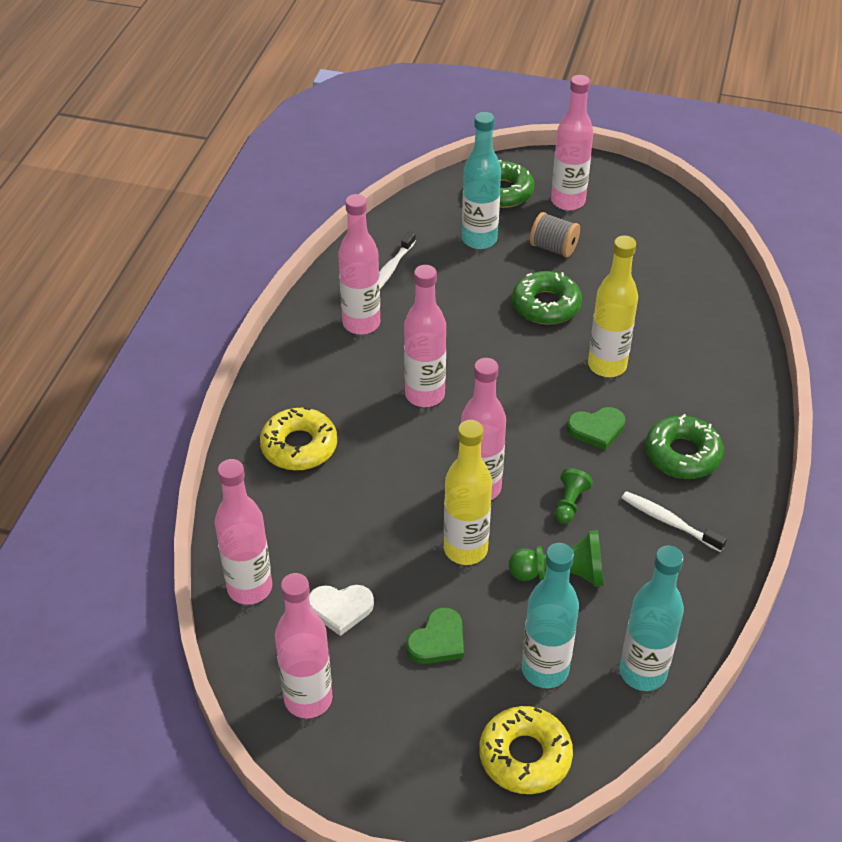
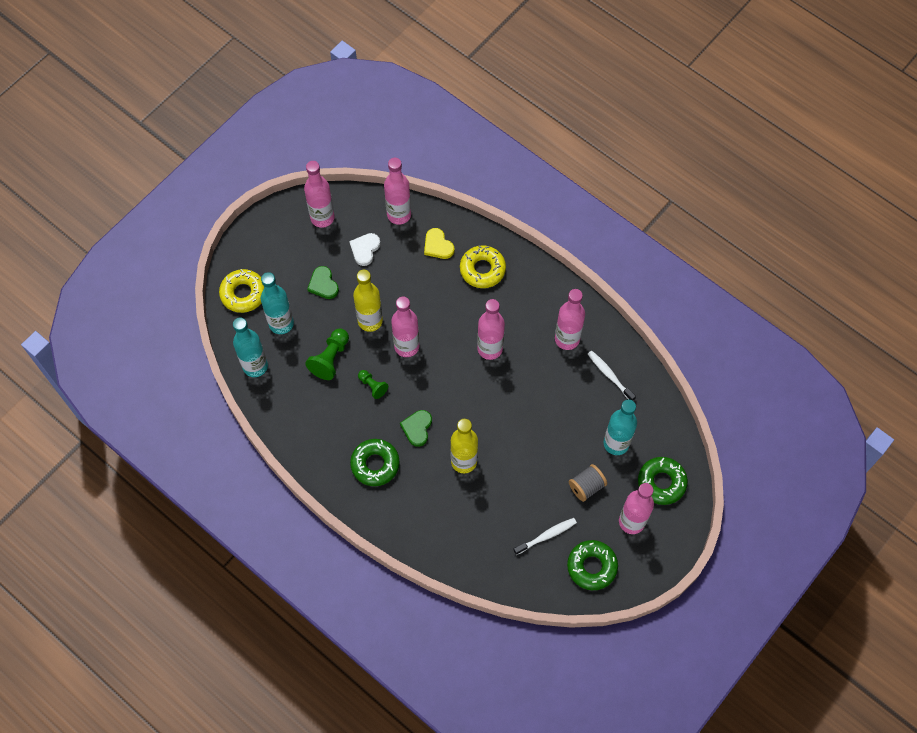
camera: 115 degrees right, 20 degrees up
green donut [512,271,582,325] -> green donut moved to [567,540,618,590]
white toothbrush [622,491,727,552] -> white toothbrush moved to [513,518,577,555]
none -> yellow heart [424,228,454,259]

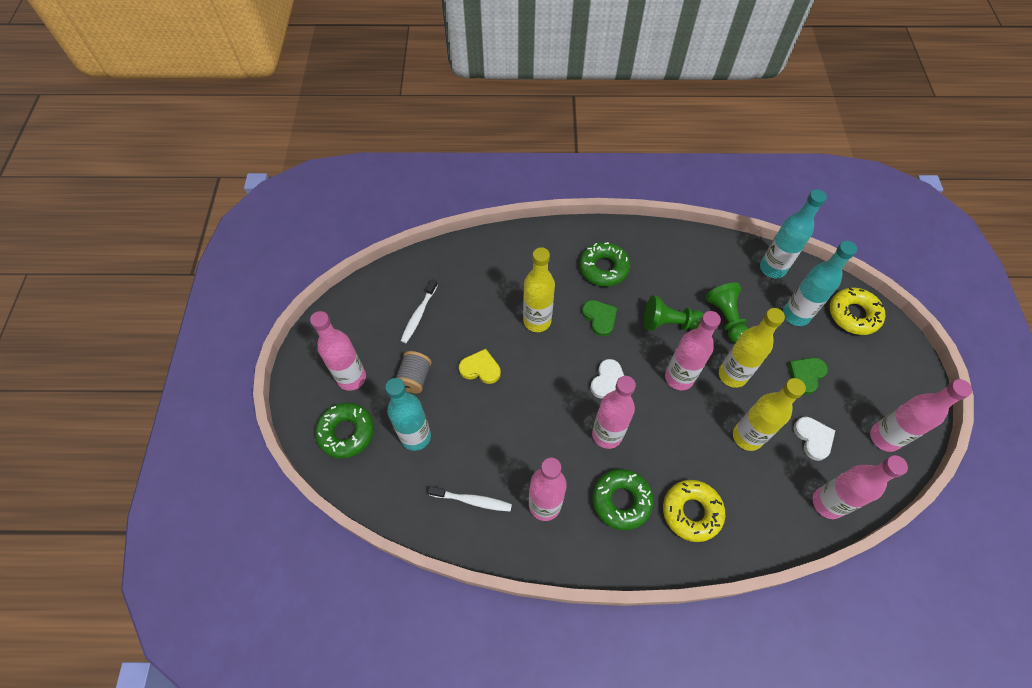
camera: 140 degrees right, 5 degrees down
green heart [307,266,339,299] -> green heart turned 75 degrees counterclockwise [788,357,828,395]
green pawn [358,370,388,399] -> green pawn [644,295,704,331], size x1.63
yellow heart [424,228,454,259] -> yellow heart moved to [459,349,501,384]
green donut [567,540,618,590] -> green donut moved to [592,469,654,530]
none -> white heart [590,359,624,399]
none -> yellow bottle [733,378,806,451]

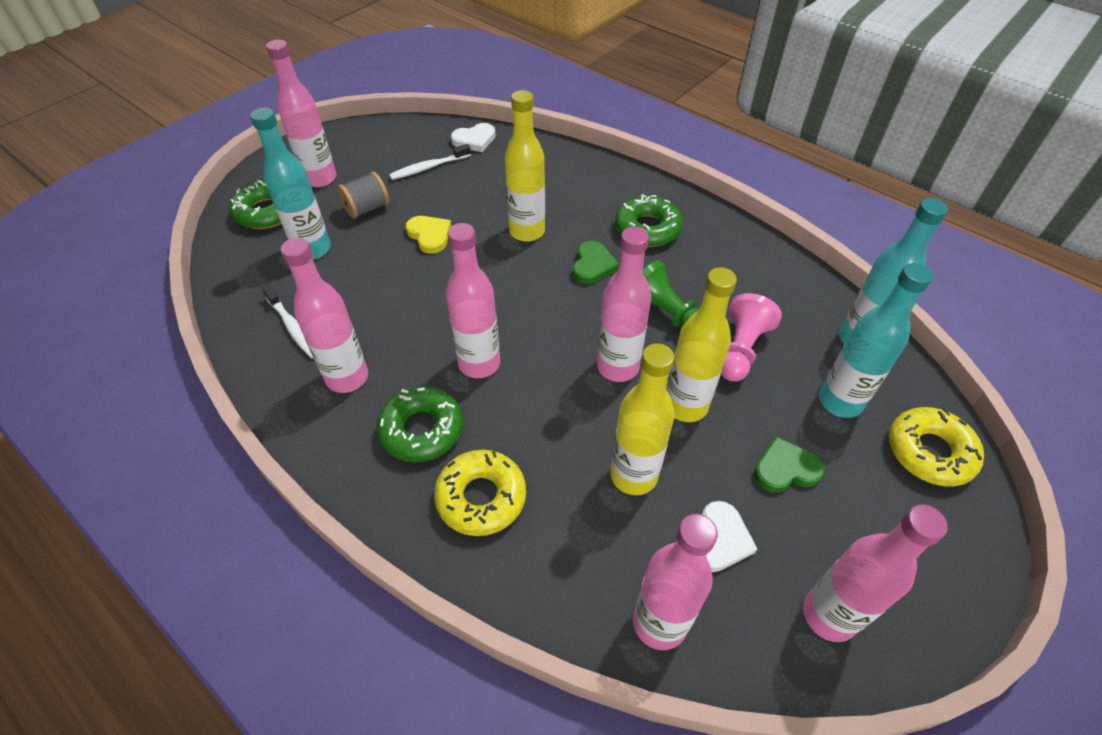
camera: 40 degrees right, 10 degrees down
white heart [590,359,624,399] -> white heart moved to [451,123,496,152]
green pawn [706,282,748,343] -> pink pawn [721,293,782,382]

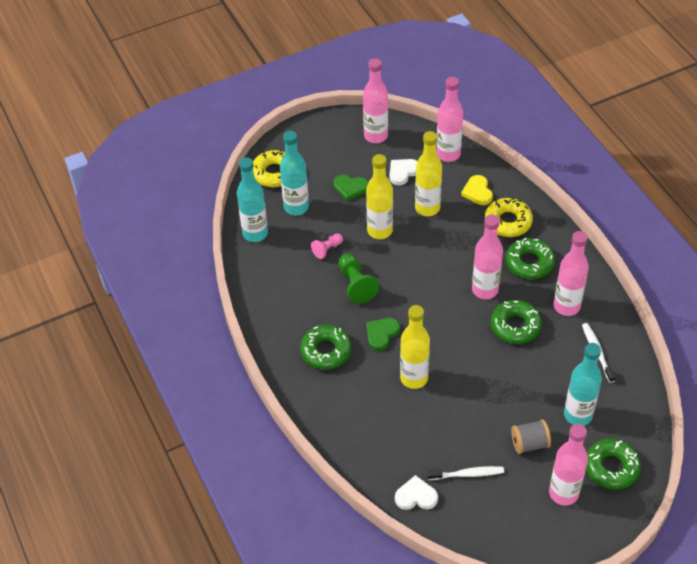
camera: 155 degrees left, 0 degrees up
yellow heart [405,216,451,254] -> yellow heart moved to [461,175,493,205]
pink bottle [597,227,651,382] -> none
pink pawn [721,293,782,382] -> pink pawn [311,233,343,259], size x0.61
none -> green donut [491,300,542,344]

